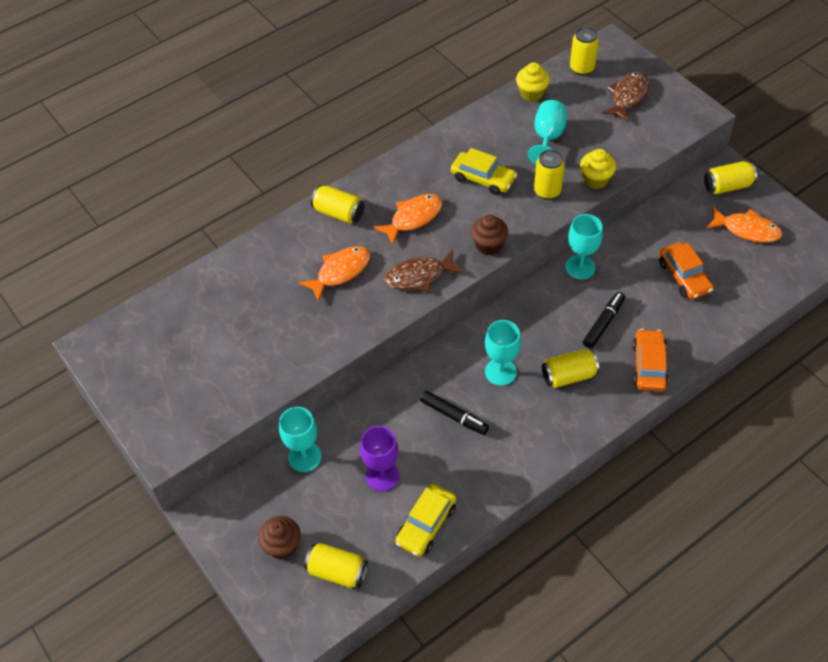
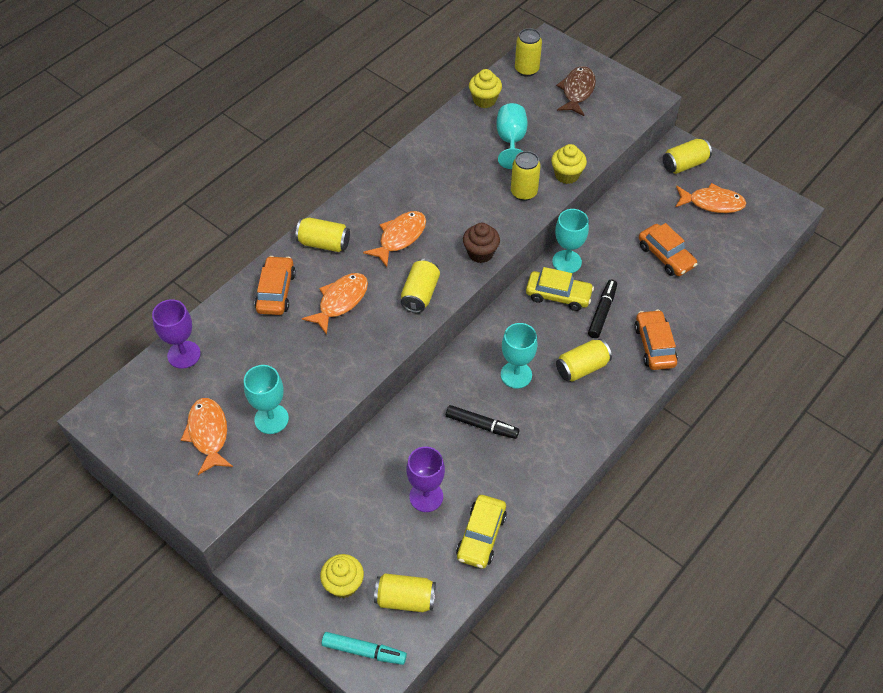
camera: 15 degrees left, 0 degrees up
brown cupcake [258,516,301,559] -> yellow cupcake [320,554,364,598]
turquoise goblet [279,407,321,472] -> turquoise goblet moved to [244,365,289,434]
brown fish [384,250,463,292] -> yellow can [401,259,440,313]
yellow car [451,148,517,195] -> yellow car moved to [526,267,594,311]
none -> purple goblet [152,299,201,369]
none -> orange fish [181,398,233,475]
none -> orange car [255,256,296,315]
none -> turquoise marker [322,632,407,665]

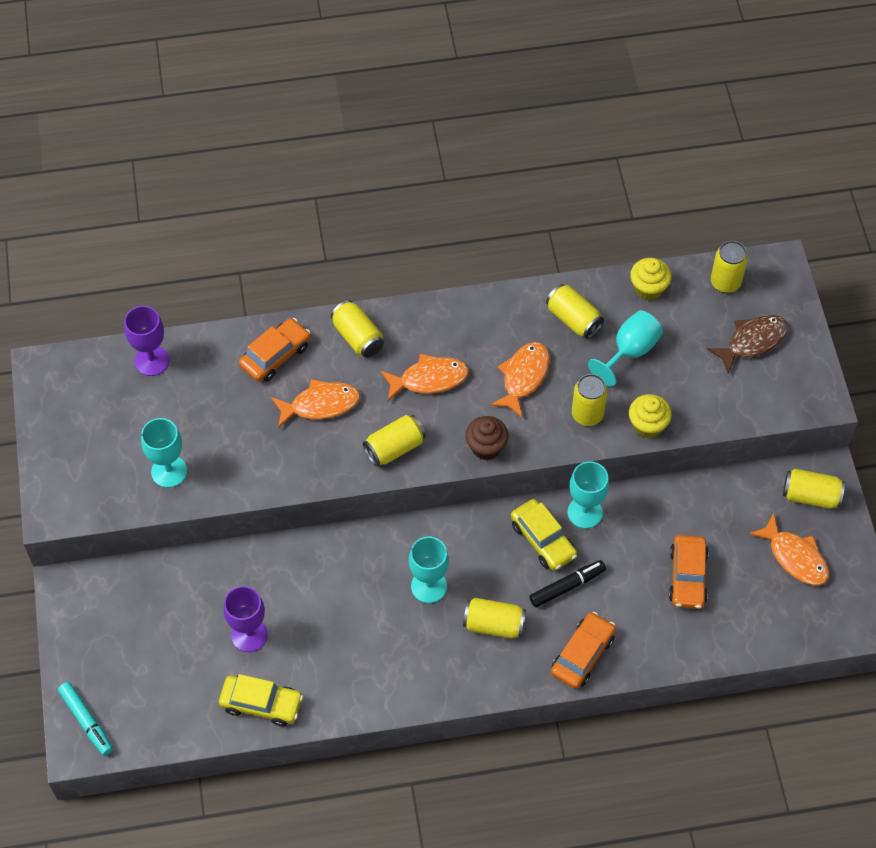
camera: 40 degrees right, 5 degrees up
orange fish [181,398,233,475] -> orange fish moved to [490,342,550,418]
yellow cupcake [320,554,364,598] -> none
yellow can [374,573,436,612] -> yellow can moved to [546,284,604,339]
black marker [446,405,519,439] -> none
yellow car [456,495,507,569] -> yellow car turned 135 degrees counterclockwise [219,674,303,726]

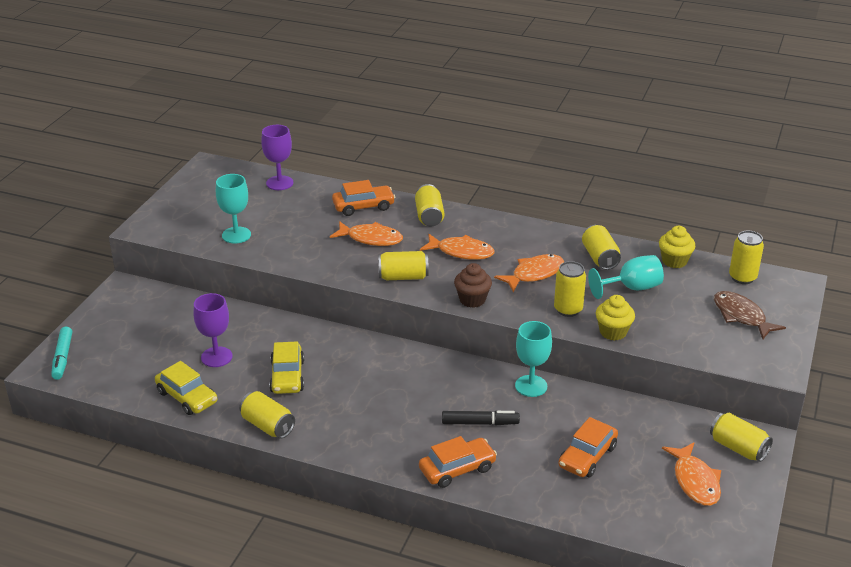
camera: 30 degrees right, 25 degrees down
turquoise goblet [409,537,449,603] -> none
yellow can [463,598,526,639] -> yellow can moved to [239,391,295,439]
yellow car [511,499,577,571] -> yellow car moved to [269,341,304,394]
brown fish [707,315,788,374] -> brown fish turned 120 degrees counterclockwise [714,291,786,339]

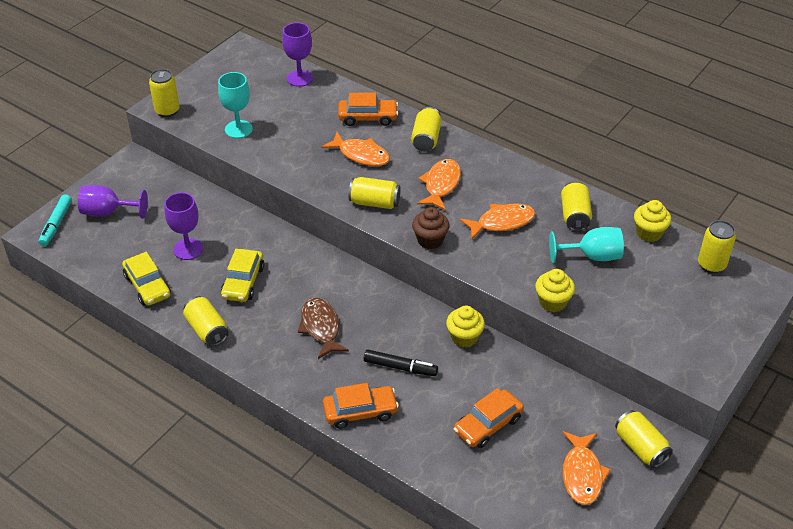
camera: 15 degrees right, 10 degrees up
orange fish [420,234,494,260] -> orange fish turned 105 degrees counterclockwise [417,159,461,210]
turquoise goblet [515,321,552,397] -> yellow cupcake [446,306,485,348]
yellow can [554,261,586,317] -> yellow can moved to [149,69,180,117]
brown fish [714,291,786,339] -> brown fish moved to [298,297,349,359]
none -> purple goblet [78,185,148,219]

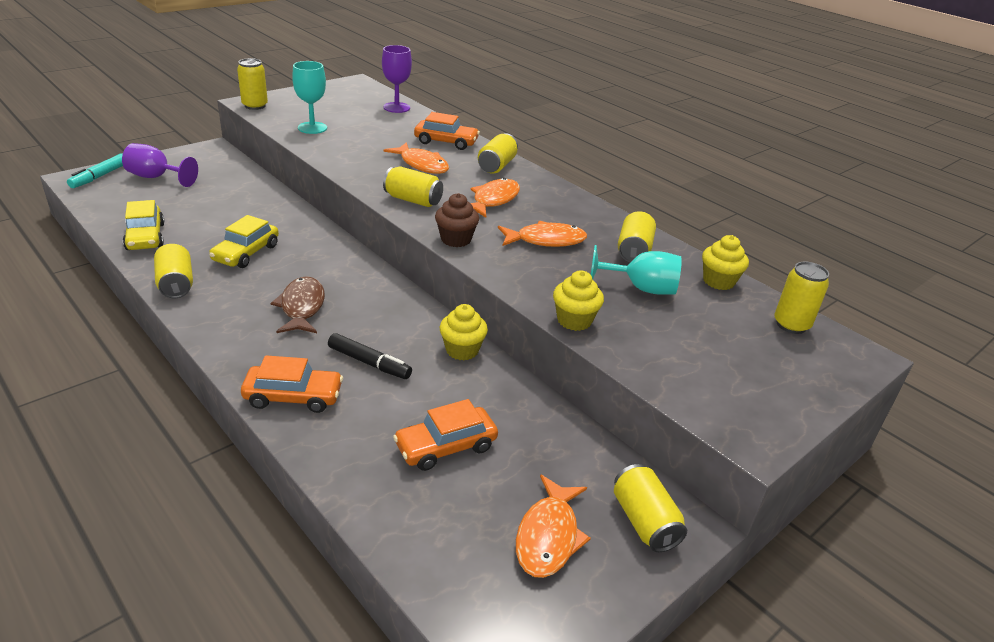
camera: 10 degrees right, 10 degrees down
purple goblet [164,192,203,260] -> none

